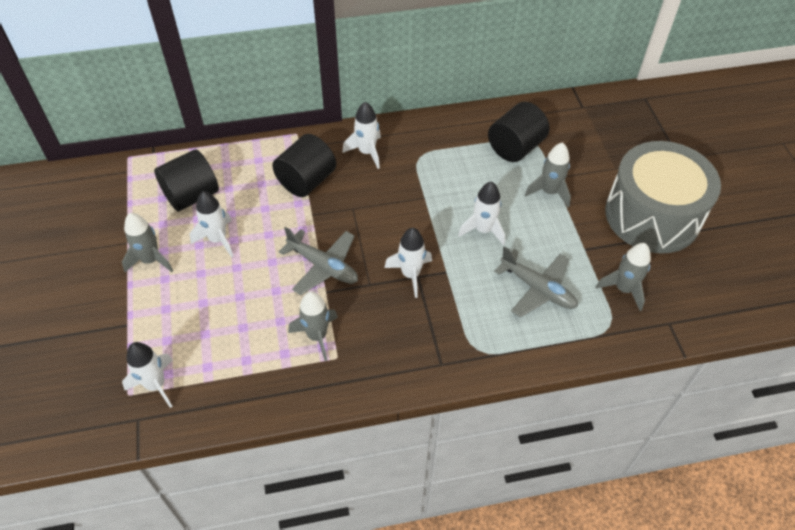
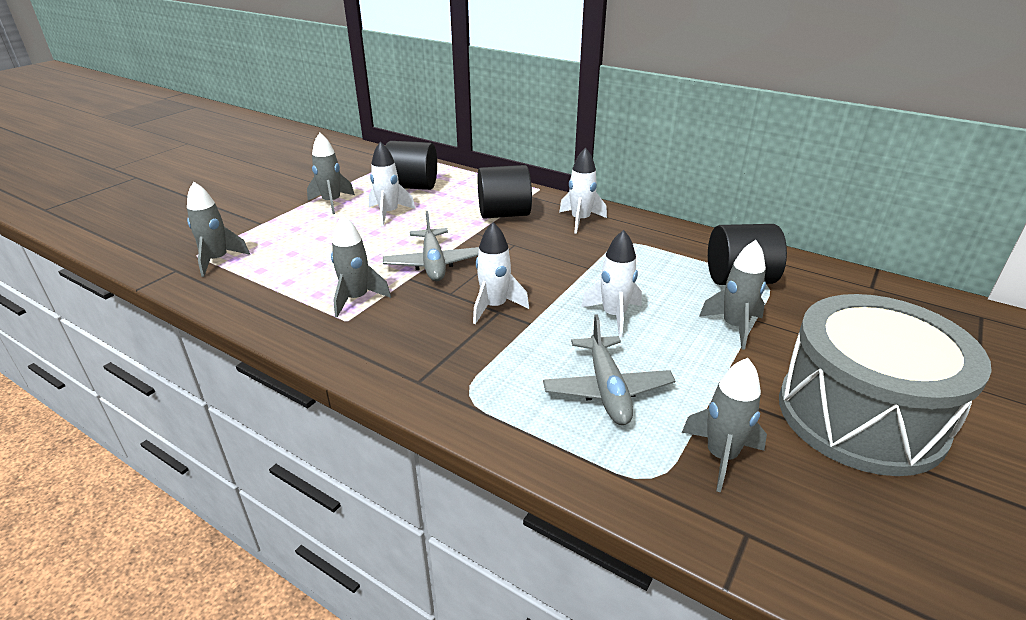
camera: 45 degrees right, 20 degrees down
white rocket [122,342,173,408] -> grey rocket [187,182,250,277]

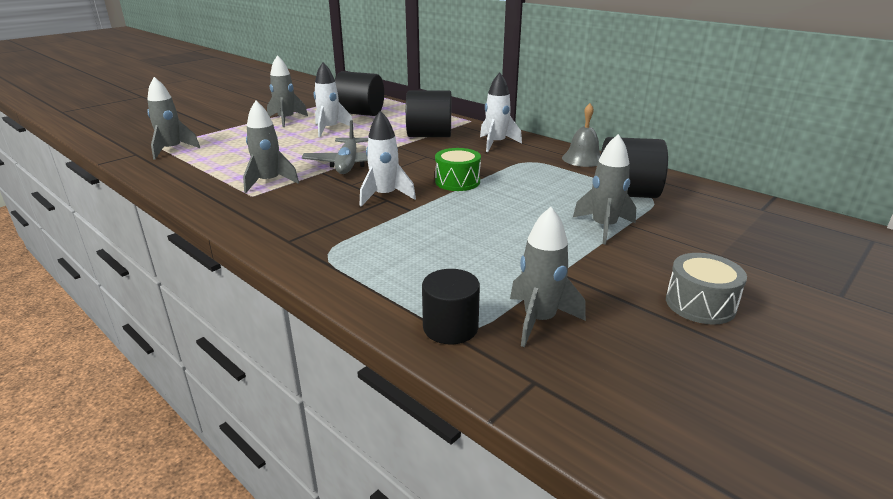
camera: 10 degrees right, 5 degrees down
grey plane [543,314,675,425] -> none
white rocket [581,230,642,337] -> none
grey drum [779,294,992,476] -> grey drum [666,253,747,325], size x0.42
none -> black cylinder [422,269,480,345]
none -> green drum [435,148,481,191]
none -> grey bell [562,103,601,167]

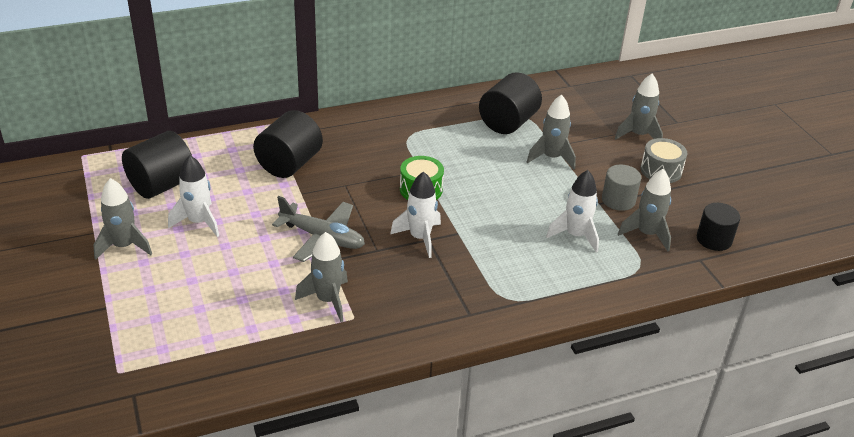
camera: 65 degrees left, 10 degrees up
grey rocket [147,77,200,160] -> grey rocket moved to [615,73,663,140]
black cylinder [422,269,480,345] -> black cylinder moved to [697,203,740,251]
white rocket [480,72,522,152] -> white rocket moved to [546,170,599,253]
grey bell [562,103,601,167] -> none
none -> grey cylinder [602,165,641,211]

